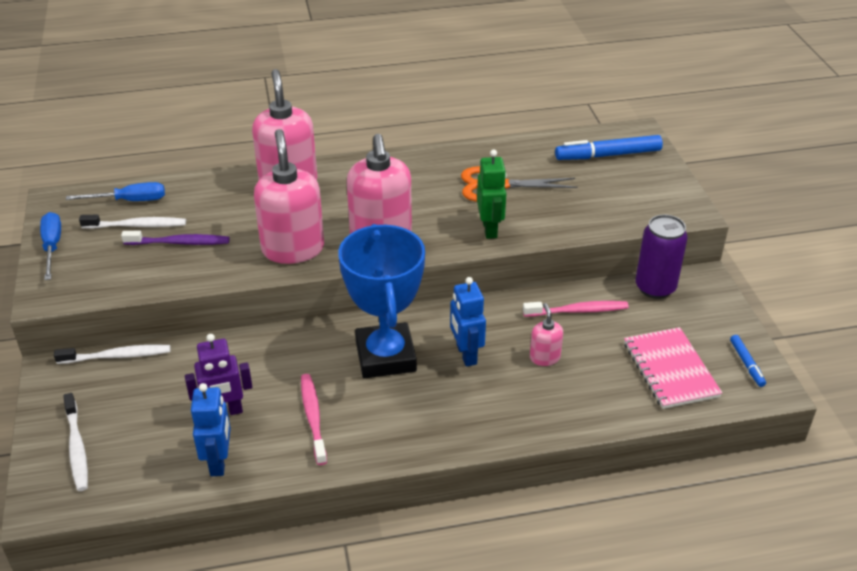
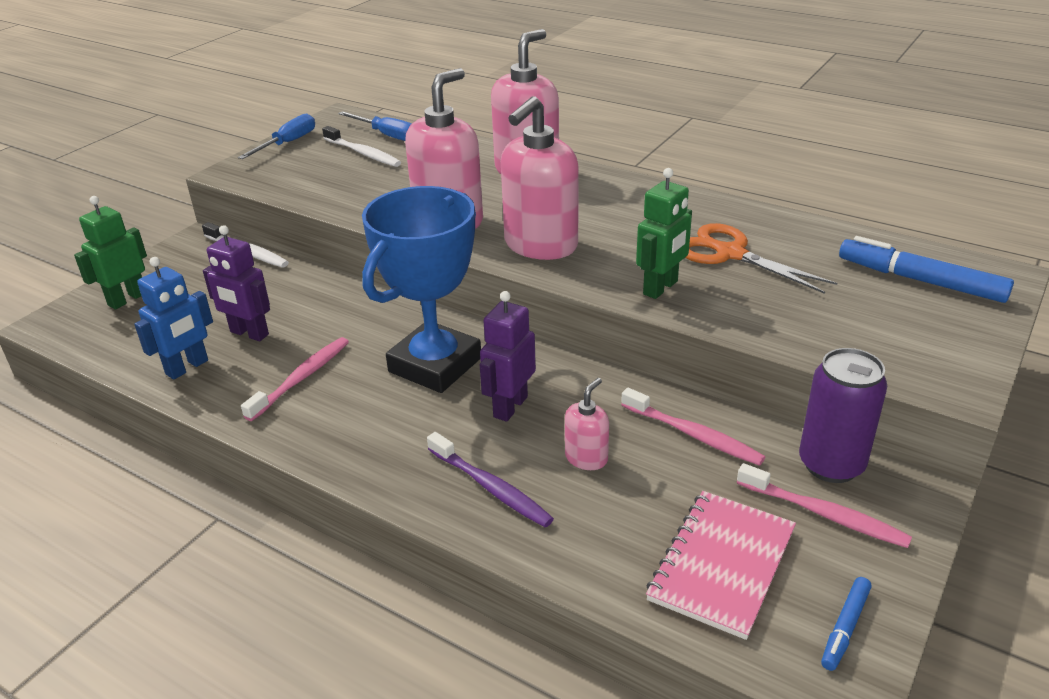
camera: 45 degrees right, 5 degrees down
white toothbrush [63,393,88,491] -> green robot [74,196,147,309]
purple toothbrush [121,231,230,245] -> purple toothbrush moved to [427,432,554,527]
blue robot [450,277,486,367] -> purple robot [480,291,536,422]
none -> pink toothbrush [737,463,912,548]

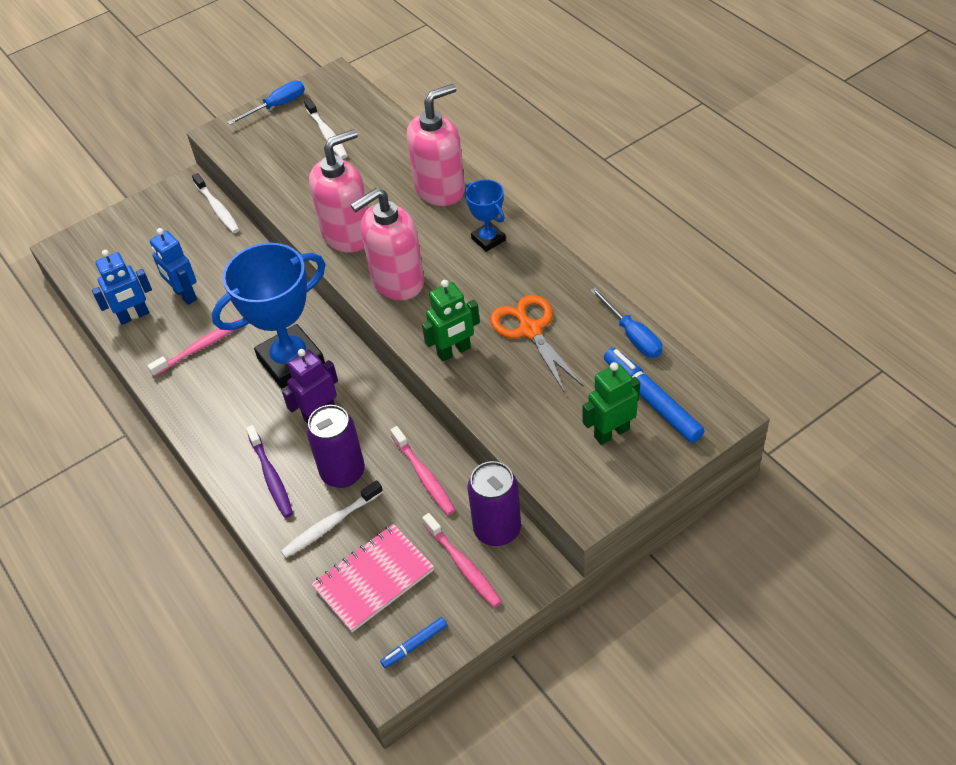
camera: 25 degrees right, 15 degrees up
green robot [74,196,147,309] -> green robot moved to [583,362,640,445]
purple robot [203,225,270,341] -> blue robot [150,228,197,305]
blue screwdriver [338,111,412,141] -> blue screwdriver moved to [590,288,663,358]
pink soap dispenser [565,378,609,470] -> purple can [306,405,365,488]
none -> white toothbrush [281,480,383,558]
none -> blue trophy [465,179,506,252]

